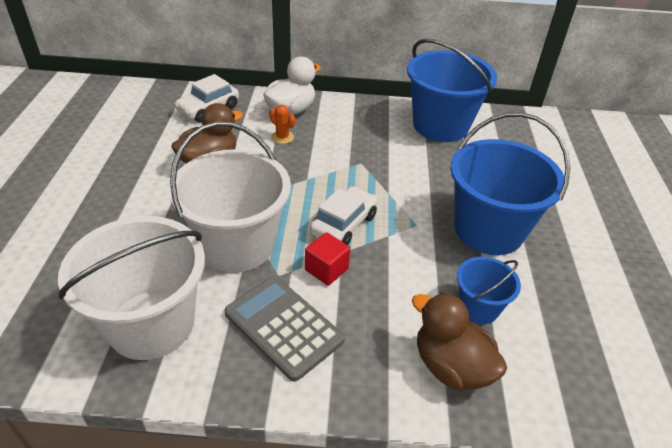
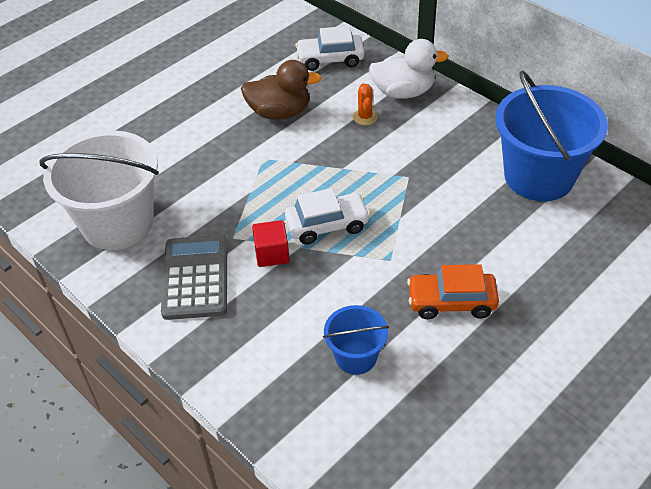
camera: 45 degrees right, 5 degrees up
white bucket [169,122,291,273] -> none
brown duck [412,293,507,390] -> none
blue bucket [450,112,570,255] -> orange car [407,264,499,319]

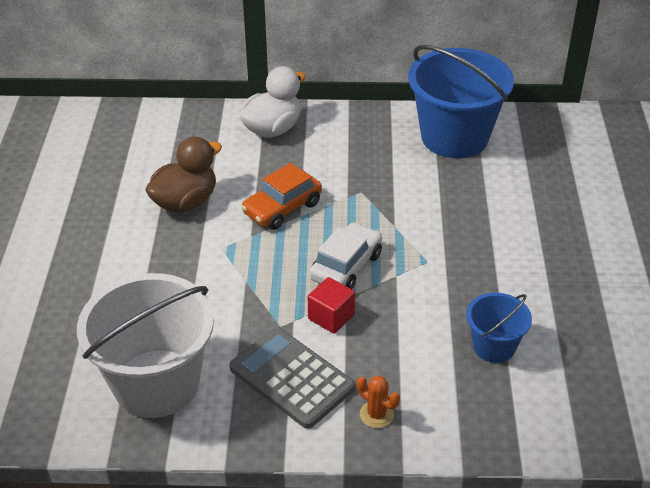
camera: 45 degrees left, 5 degrees down
white car [295,26,365,71] -> none
orange cactus [353,84,378,125] -> orange cactus moved to [357,375,400,428]
orange car [407,264,499,319] -> orange car moved to [241,163,322,230]

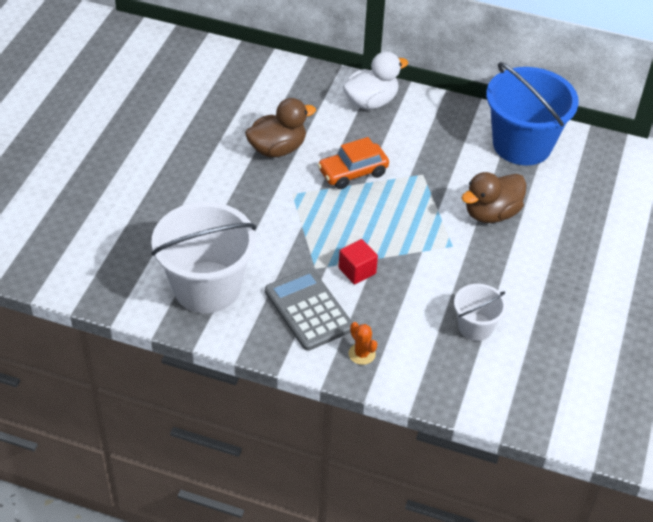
camera: 15 degrees right, 5 degrees up
white car [310,222,382,289] -> none
blue bucket [466,293,532,363] -> white bucket [454,284,507,341]
none -> brown duck [462,172,527,223]

